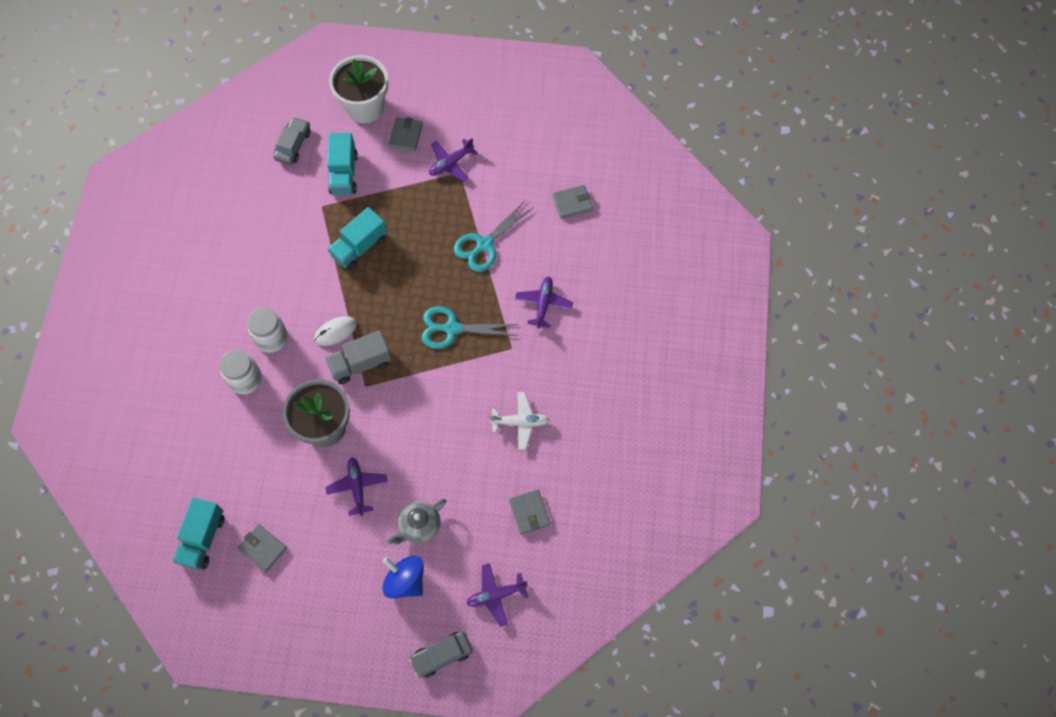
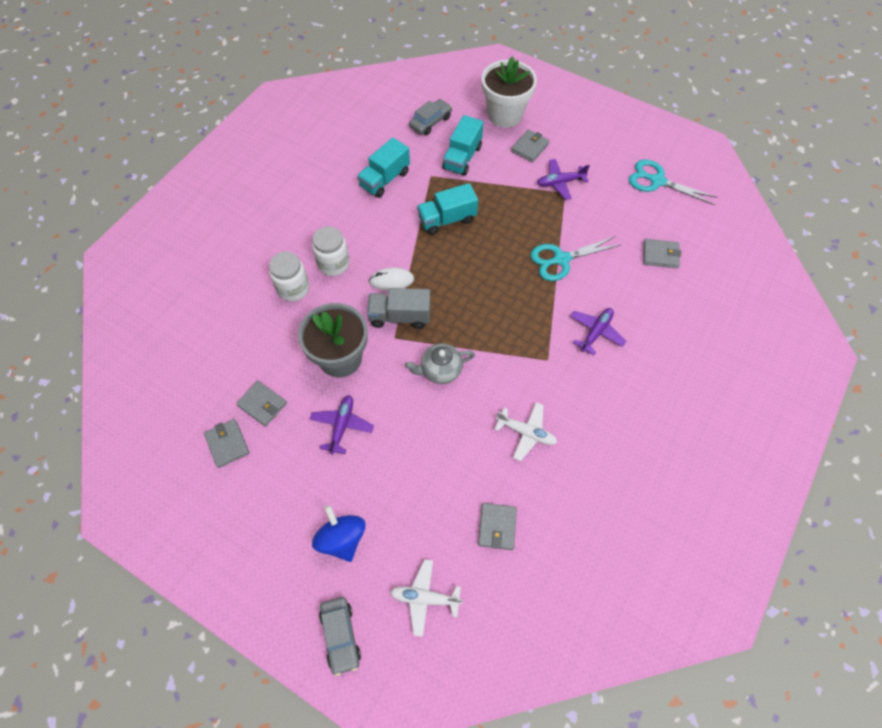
camera: 25 degrees right, 5 degrees down
turquoise truck [173,498,225,570] -> turquoise truck moved to [357,137,410,198]
grey teapot [387,499,446,545] -> grey teapot moved to [405,343,475,384]
grey car [409,631,473,678] -> grey car turned 105 degrees counterclockwise [319,597,361,676]
turquoise scissors [422,306,518,349] -> turquoise scissors moved to [629,159,718,205]
purple plane [466,563,528,627] -> white plane [390,559,463,637]
none -> grey wallet [236,381,287,427]

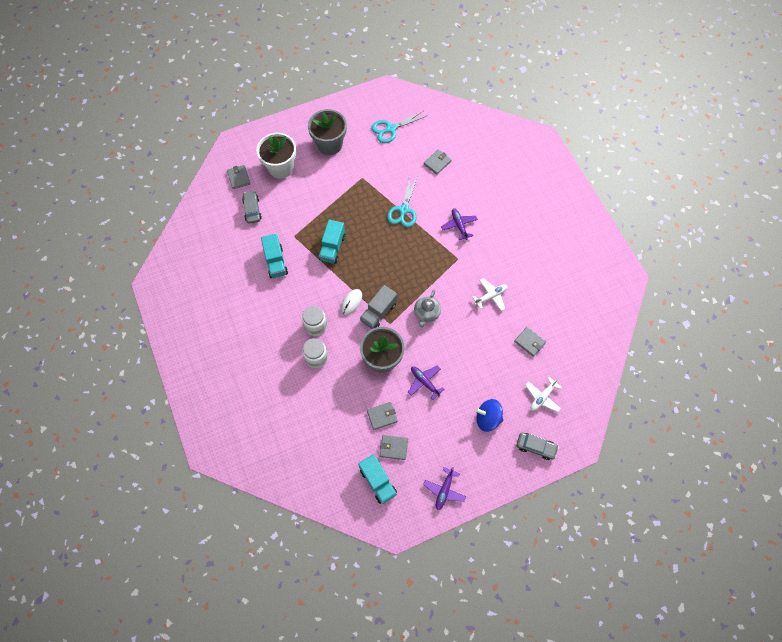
camera: 55 degrees left, 5 degrees up
turquoise truck [442,115,483,176] -> turquoise truck moved to [358,454,397,504]
grey wallet [511,130,549,163] -> grey wallet moved to [227,165,250,189]
purple plane [537,159,590,200] -> purple plane moved to [423,467,466,510]
none -> grey flower pot [308,109,347,155]

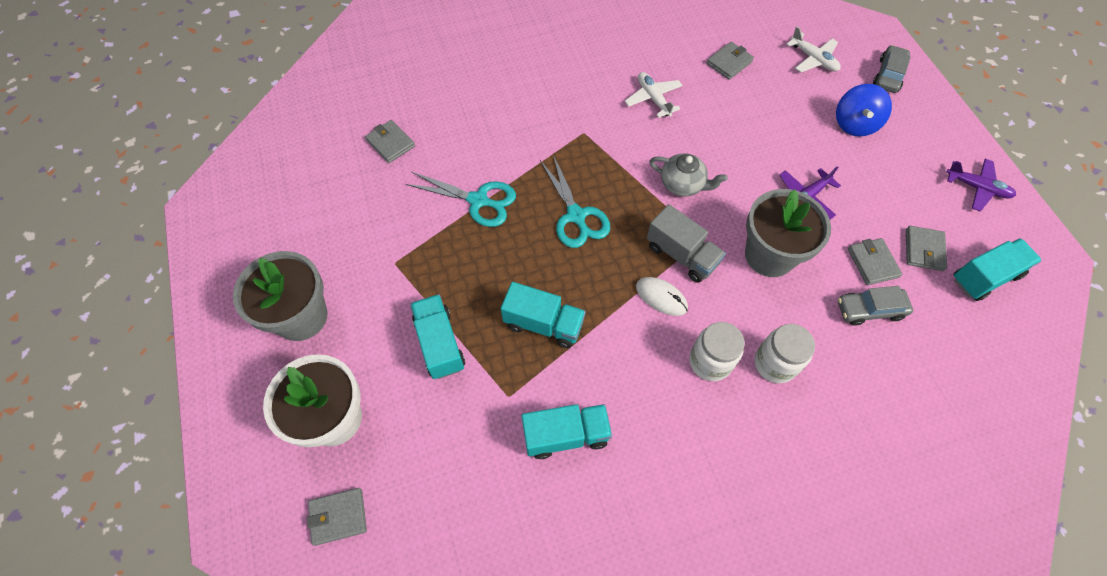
camera: 85 degrees left, 5 degrees down
grey car [242,191,262,224] -> grey car moved to [838,286,913,326]
turquoise scissors [371,111,428,143] -> turquoise scissors moved to [540,155,610,248]
purple plane [441,209,478,240] -> none
none -> turquoise truck [410,294,465,379]

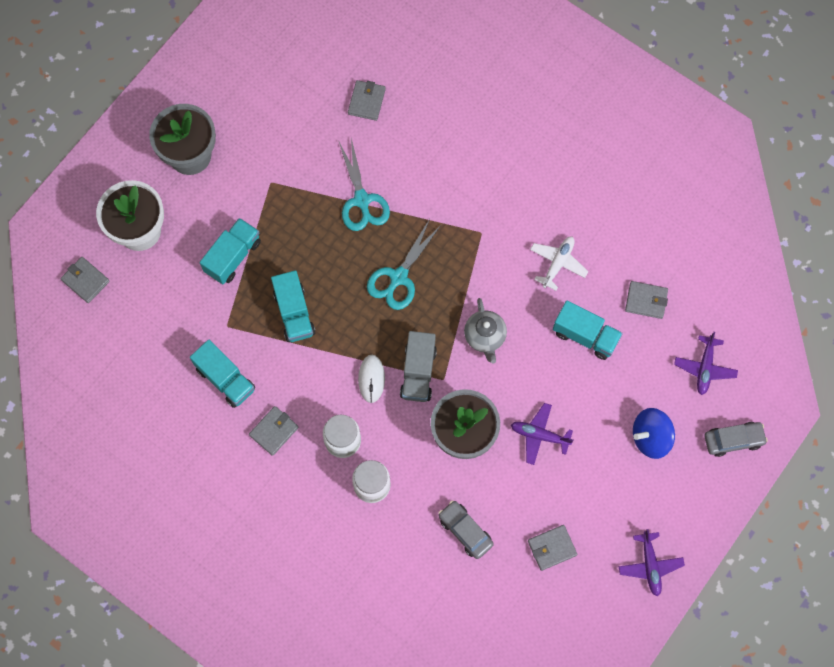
camera: 55 degrees right, 10 degrees up
white plane [786,26,841,72] -> purple plane [674,332,738,395]
grey wallet [848,238,902,285] -> grey wallet moved to [249,406,299,456]
turquoise truck [953,238,1042,301] -> turquoise truck moved to [553,301,623,360]

